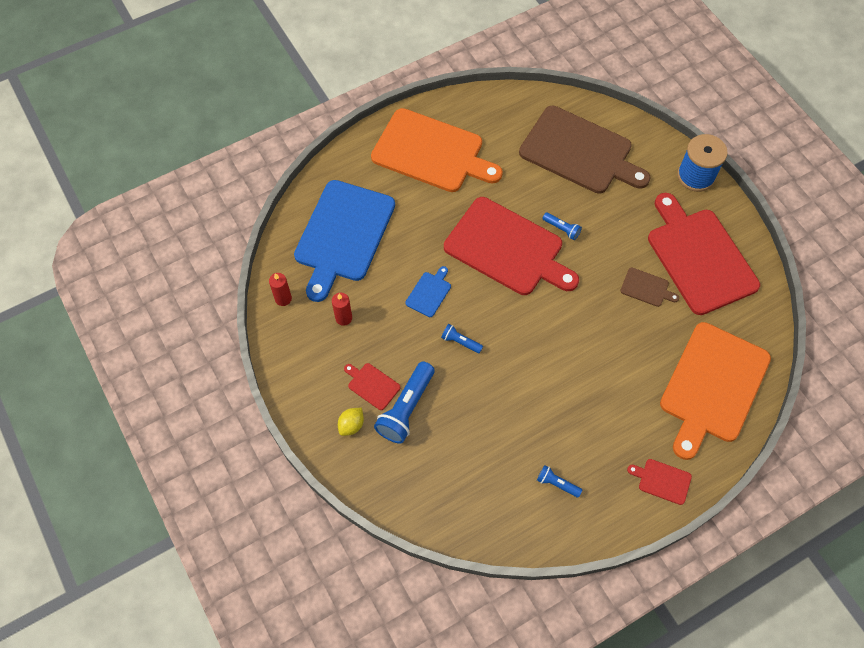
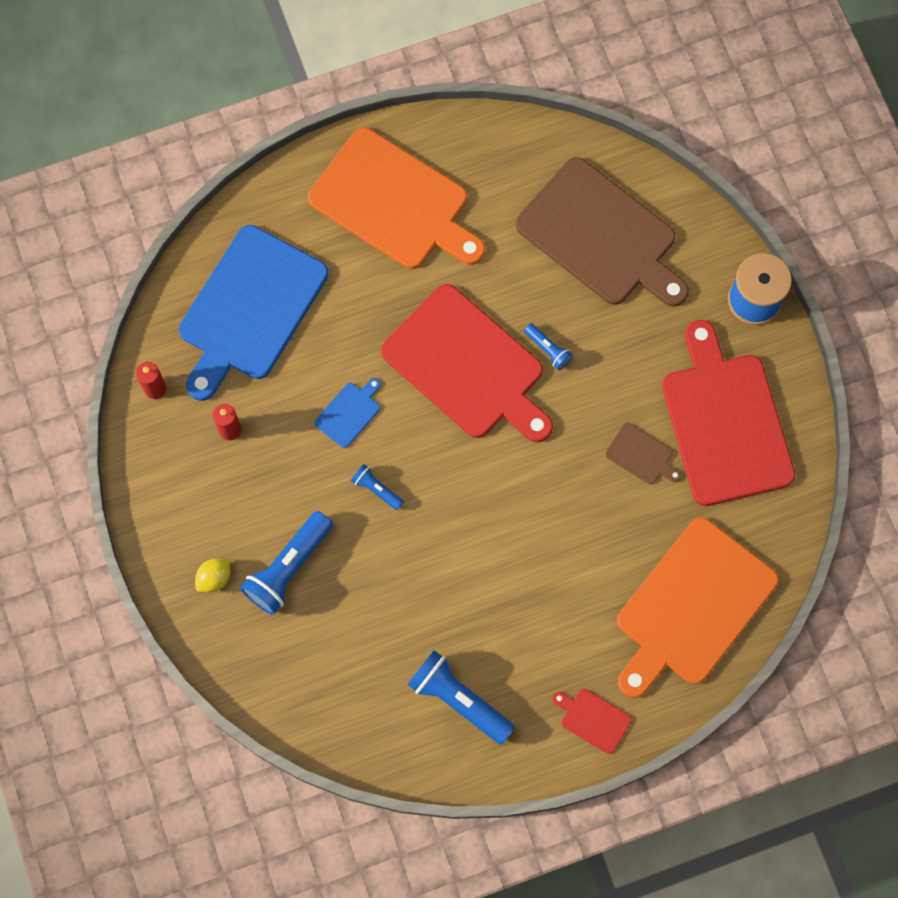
camera: 10 degrees right, 10 degrees up
red cutting board [344,363,400,410] -> none
blue flashlight [537,465,582,498] -> blue flashlight [407,650,515,745], size x1.96

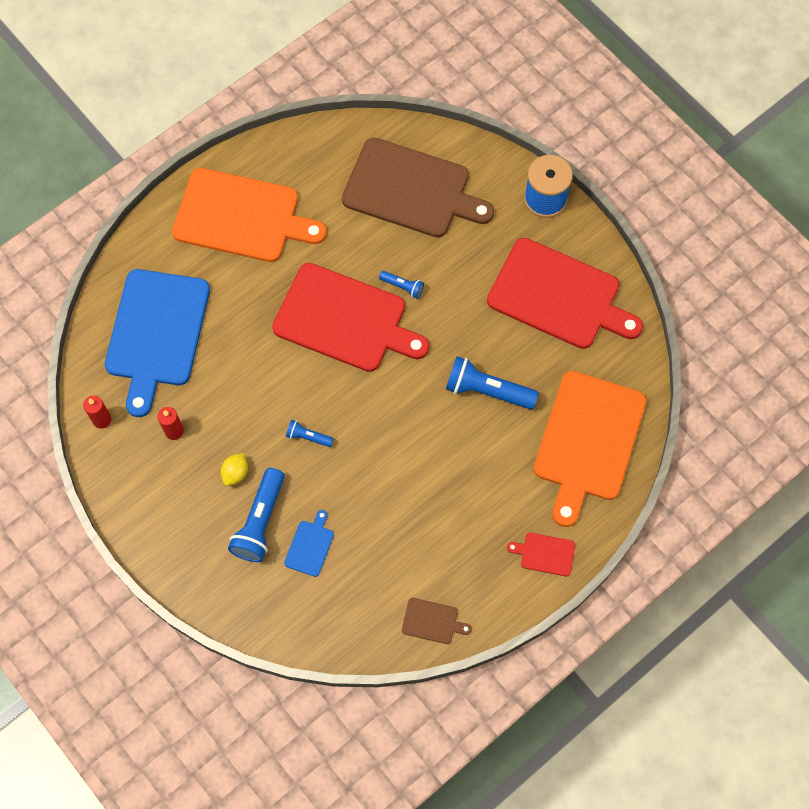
camera: 20 degrees left, 5 degrees down
yellow lemon [195,558,230,593] -> yellow lemon moved to [221,453,248,486]
blue cutting board [315,378,381,448] -> blue cutting board moved to [284,510,334,577]
blue flashlight [407,650,515,745] -> blue flashlight moved to [446,356,539,410]
brown cutting board [605,423,682,484] -> brown cutting board moved to [402,598,472,644]
red cutting board [662,320,795,506] -> red cutting board turned 150 degrees clockwise [487,238,643,349]

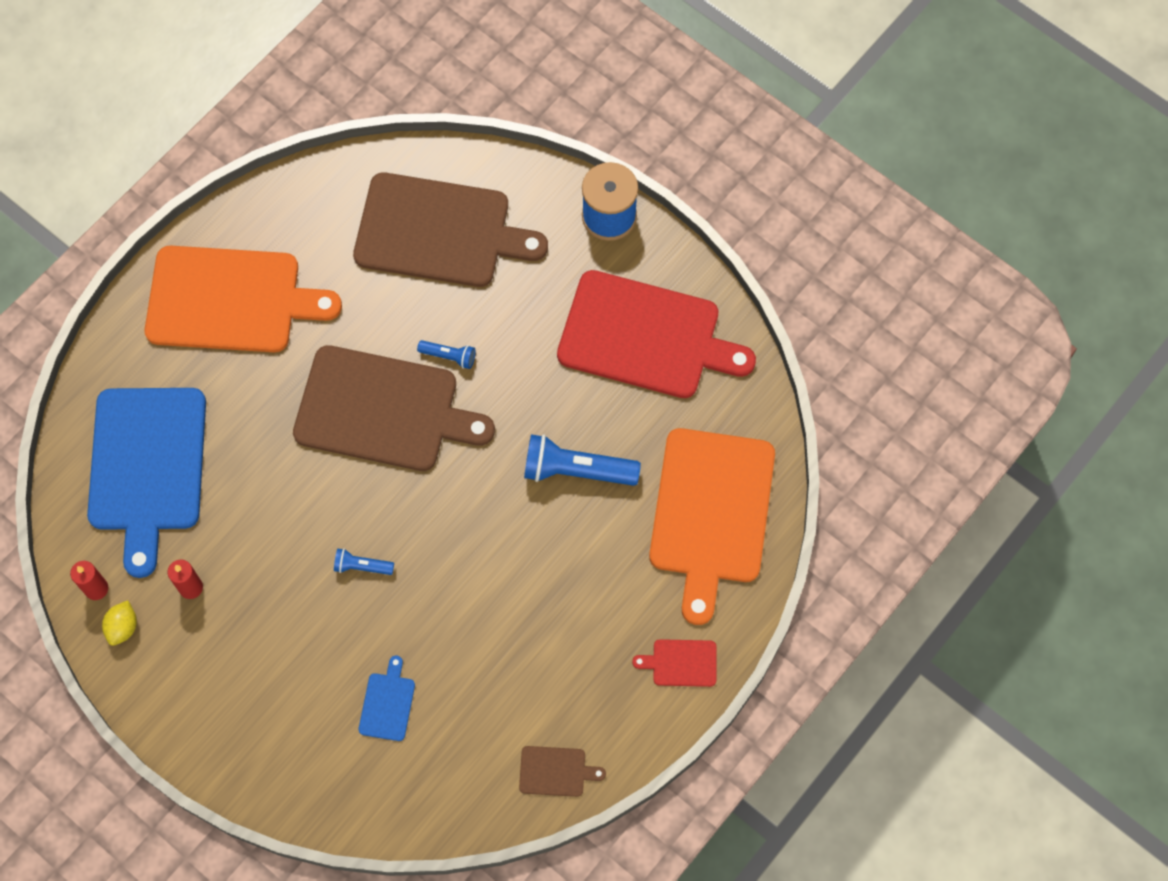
camera: 10 degrees left, 0 degrees up
yellow lemon [221,453,248,486] -> yellow lemon moved to [102,600,137,646]
blue flashlight [228,468,284,562] -> none
red cutting board [272,263,429,372] -> brown cutting board [293,345,495,471]

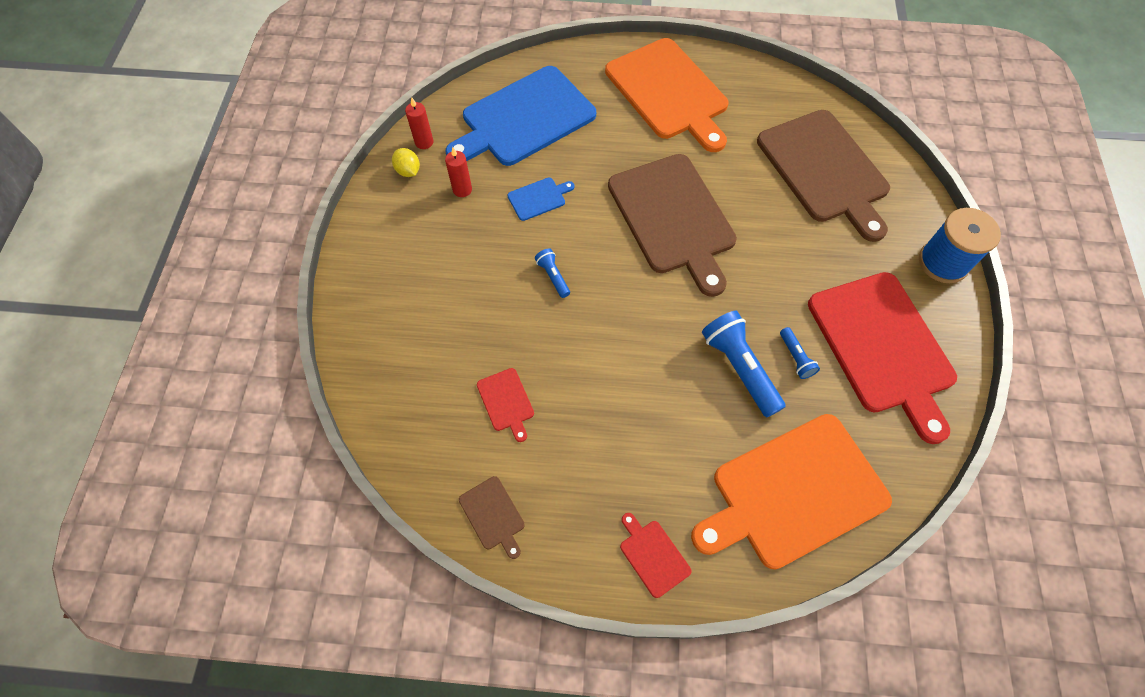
camera: 55 degrees right, 5 degrees down
yellow lemon [102,600,137,646] -> yellow lemon turned 75 degrees clockwise [392,148,420,177]
blue cutting board [359,656,415,741] -> blue cutting board moved to [508,178,574,221]
blue flashlight [417,340,476,369] -> blue flashlight moved to [780,327,820,379]
none -> red cutting board [477,368,534,442]

